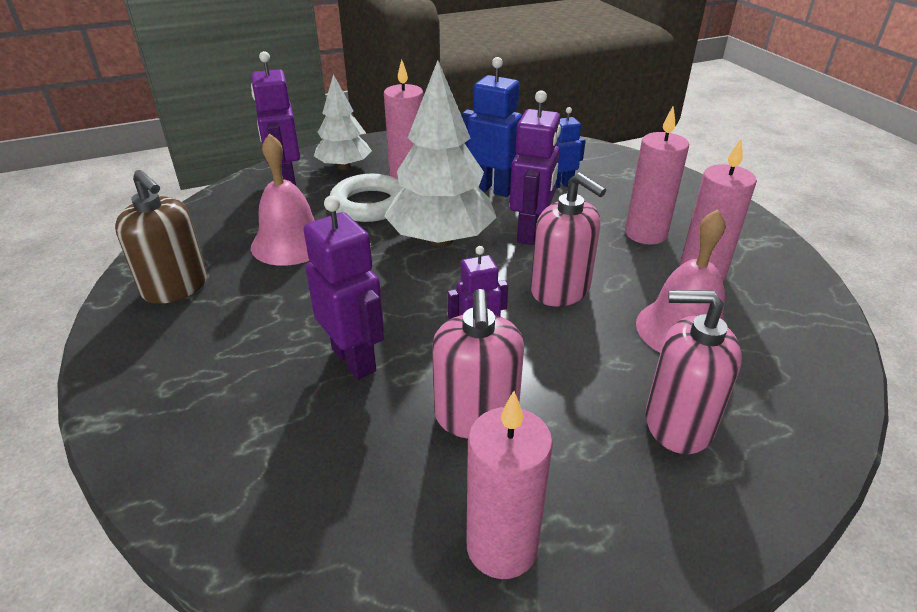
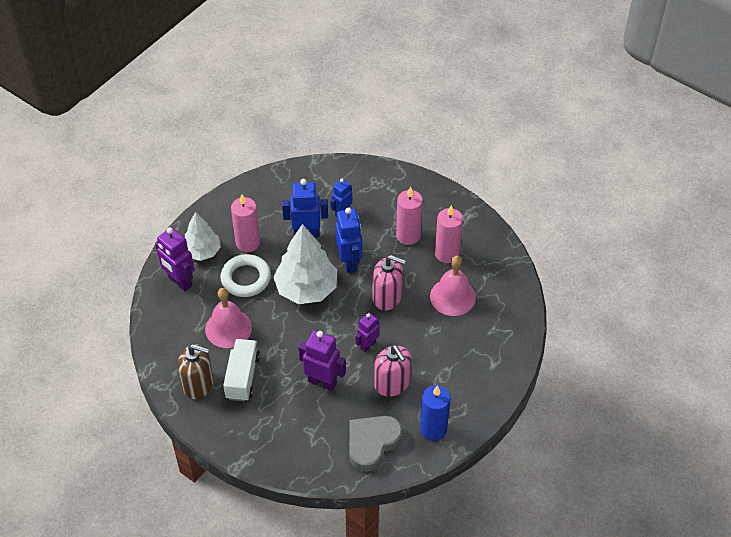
camera: 30 degrees left, 15 degrees up
pink candle [466,391,553,579] -> blue candle [420,385,450,441]
purple robot [509,90,561,245] -> blue robot [335,207,362,273]
pink soap dispenser [646,290,742,454] -> none
none -> white truck [223,339,260,402]
none -> grey heart [349,416,402,472]

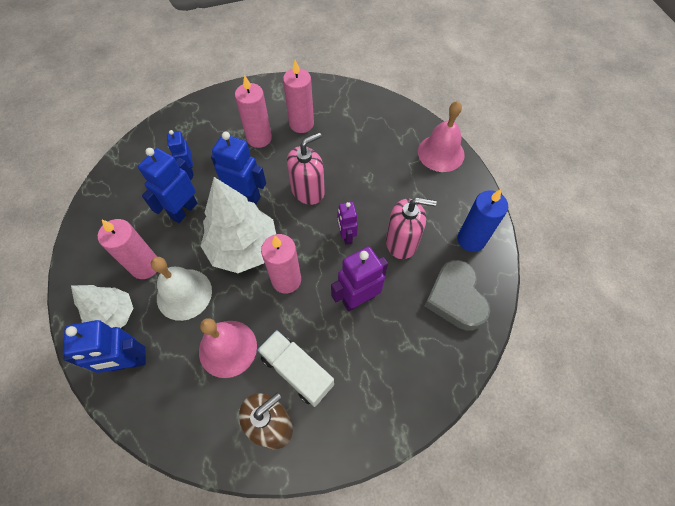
camera: 55 degrees left, 10 degrees up
purple robot [155,227,194,292] -> blue robot [63,320,146,373]
white ring [220,254,271,297] -> white bell [151,257,212,321]
pink bell [430,256,476,316] -> pink bell moved to [418,101,465,172]
none -> pink candle [261,234,301,294]

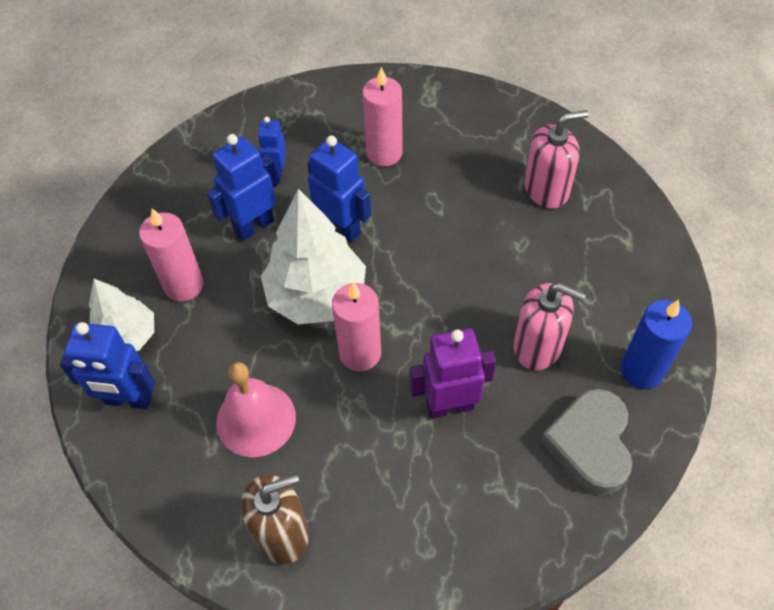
camera: 20 degrees right, 5 degrees down
white bell [151,257,212,321] -> none
white truck [257,330,334,407] -> none
pink candle [283,60,314,133] -> none
pink soap dispenser [287,132,325,205] -> pink soap dispenser moved to [524,110,589,209]
purple robot [338,202,358,245] -> none
pink bell [418,101,465,172] -> none

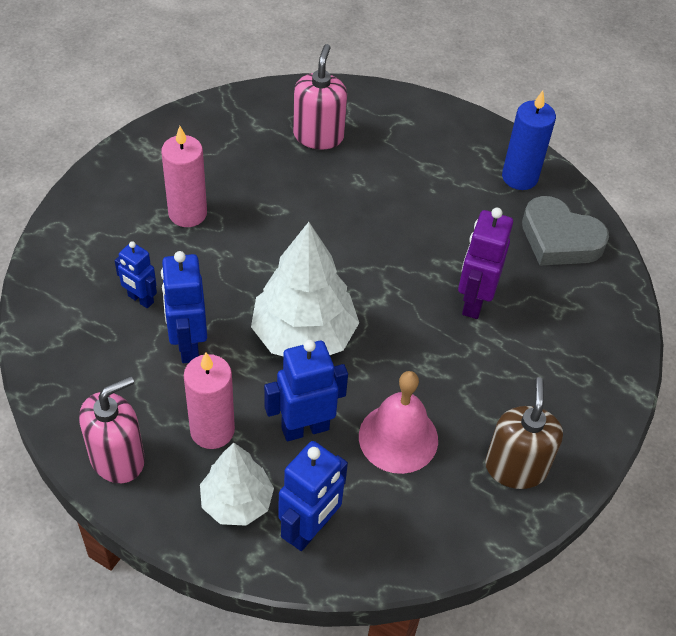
camera: 65 degrees left, 5 degrees down
blue robot [307,136,371,243] -> blue robot moved to [264,340,348,441]
pink candle [332,282,381,371] -> none
pink soap dispenser [514,283,586,370] -> pink soap dispenser moved to [79,376,145,483]

